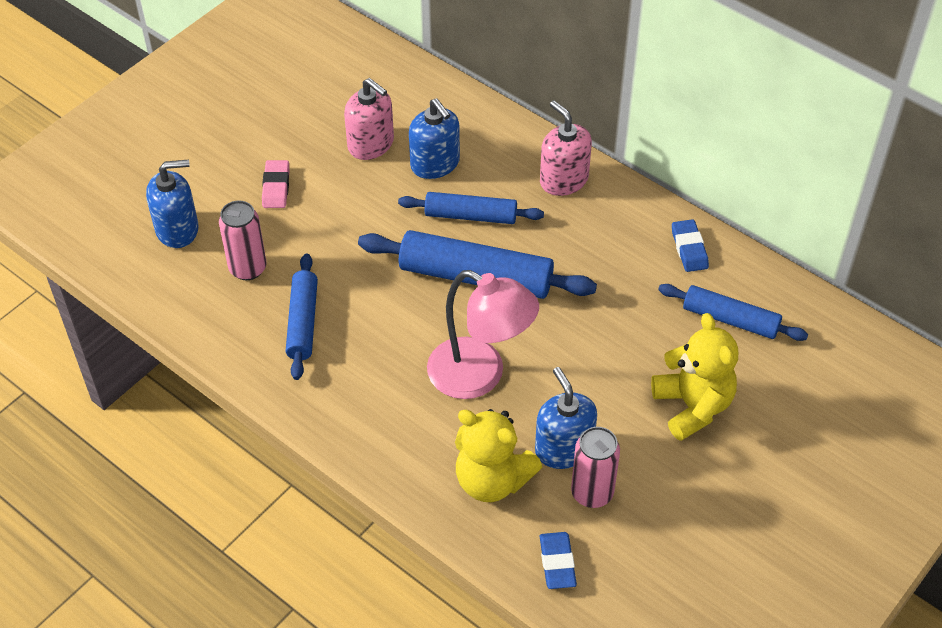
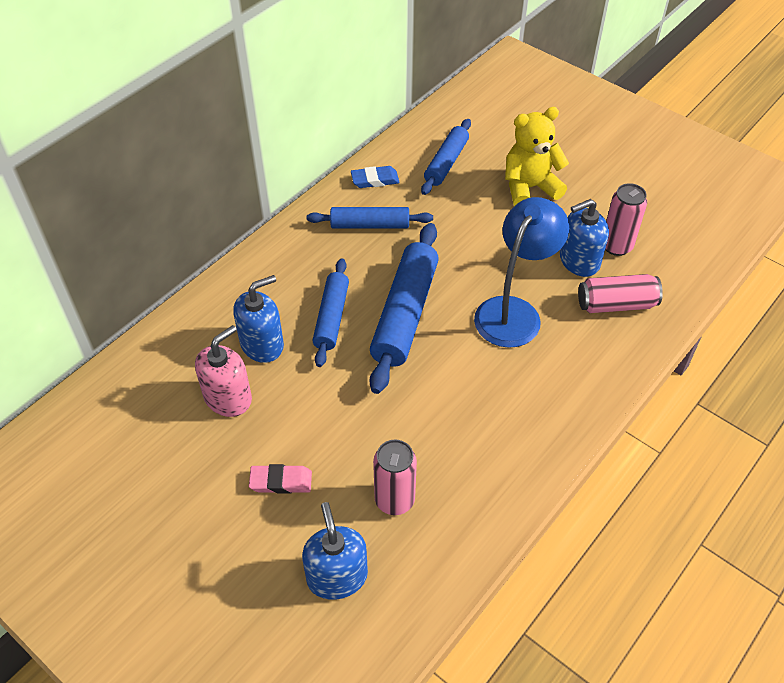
camera: 90 degrees left, 0 degrees up
blue rolling pin [285,253,318,380] -> blue rolling pin moved to [307,207,433,228]
pink lamp [427,270,539,399] -> blue lamp [474,197,569,348]
yellow teddy bear [455,409,542,502] -> pink can [578,274,663,313]
blue eraser [539,532,577,589] -> none
pink soap dispenser [540,100,592,196] -> none

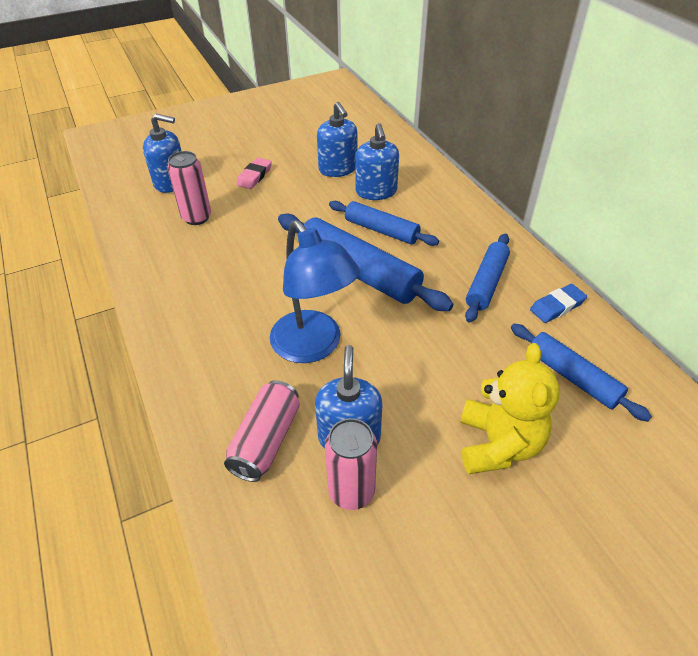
camera: 115 degrees right, 5 degrees down
pink soap dispenser [195,325,252,417] -> blue soap dispenser [317,102,357,177]
blue eraser [351,166,400,188] -> blue eraser turned 45 degrees clockwise [530,284,587,323]

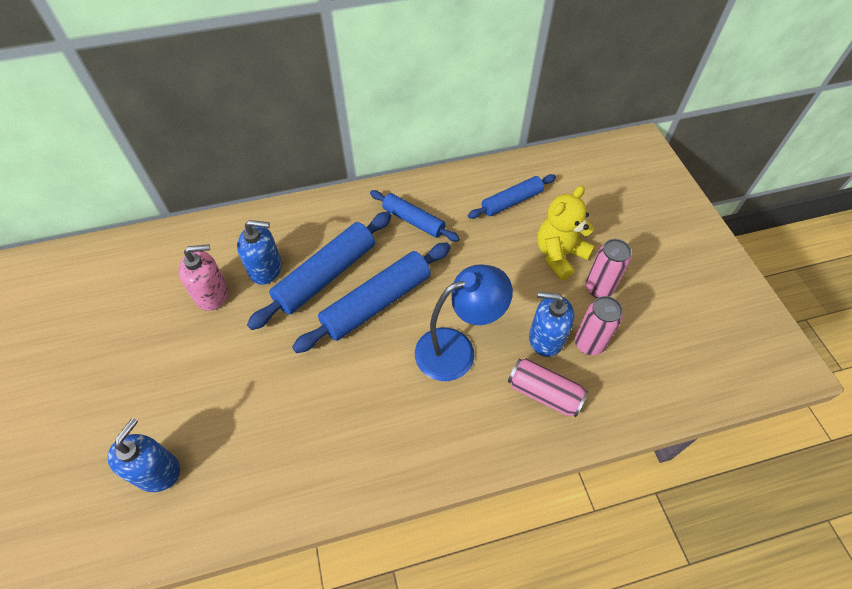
camera: 80 degrees left, 10 degrees up
pink can [167,151,211,225] -> pink can moved to [585,239,631,298]
pink eraser [236,157,272,189] -> none
blue soap dispenser [317,102,357,177] -> pink soap dispenser [178,244,228,311]
blue rolling pin [329,201,439,246] -> blue rolling pin [247,211,392,330], size x1.61
yellow teddy bear [460,343,560,474] -> yellow teddy bear turned 60 degrees counterclockwise [537,186,595,280]
blue eraser [530,284,587,323] -> none

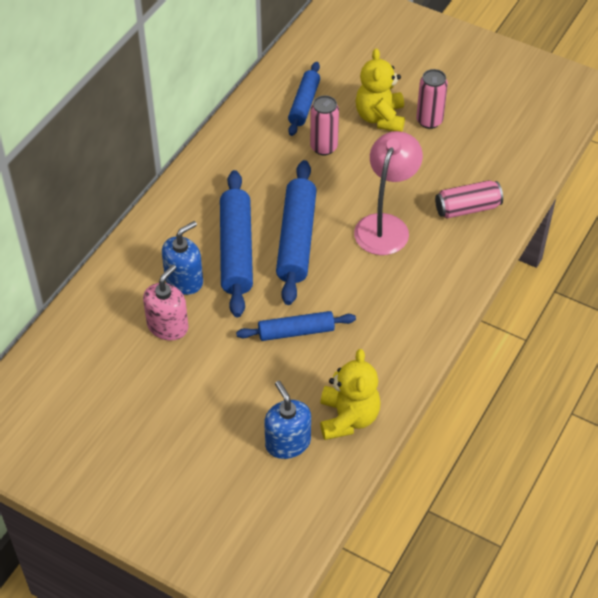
camera: 45 degrees left, 5 degrees down
blue rolling pin [370,190,460,242] -> blue rolling pin moved to [236,311,356,341]
blue lamp [415,265,513,381] -> pink lamp [354,131,423,255]
blue soap dispenser [529,292,574,357] -> none
pink can [575,296,623,355] -> pink can moved to [310,95,339,155]
none -> yellow teddy bear [320,349,381,440]

